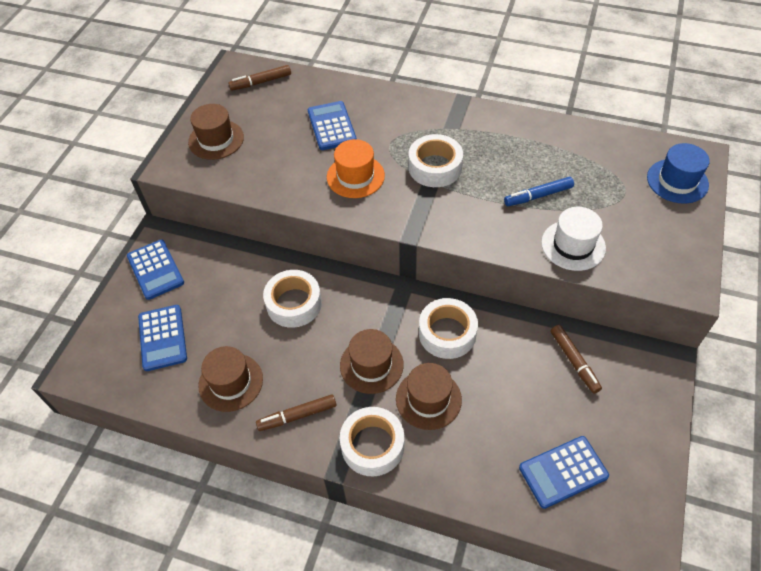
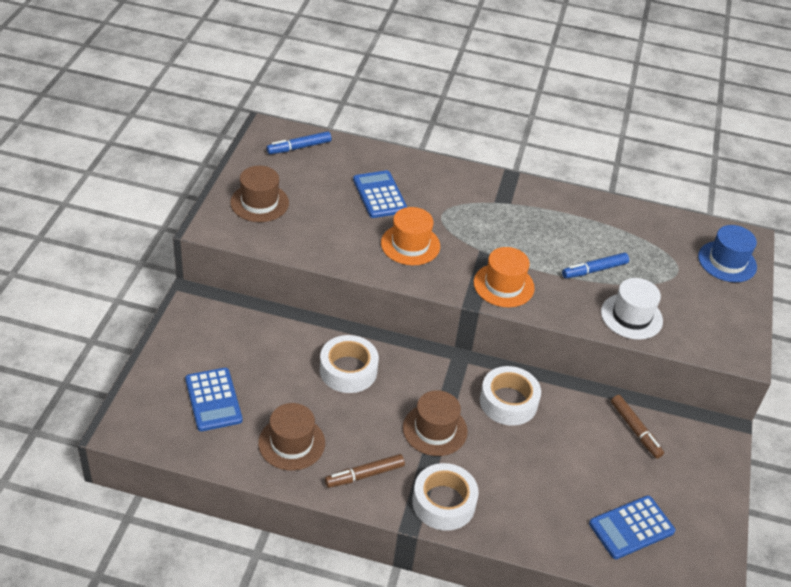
camera: 10 degrees left, 10 degrees down
blue calculator [127,239,184,300] -> none
brown marker [228,65,291,91] -> blue marker [267,131,331,154]
brown hat [396,363,462,430] -> none
white tape [409,134,463,187] -> none
none -> orange hat [474,247,535,307]

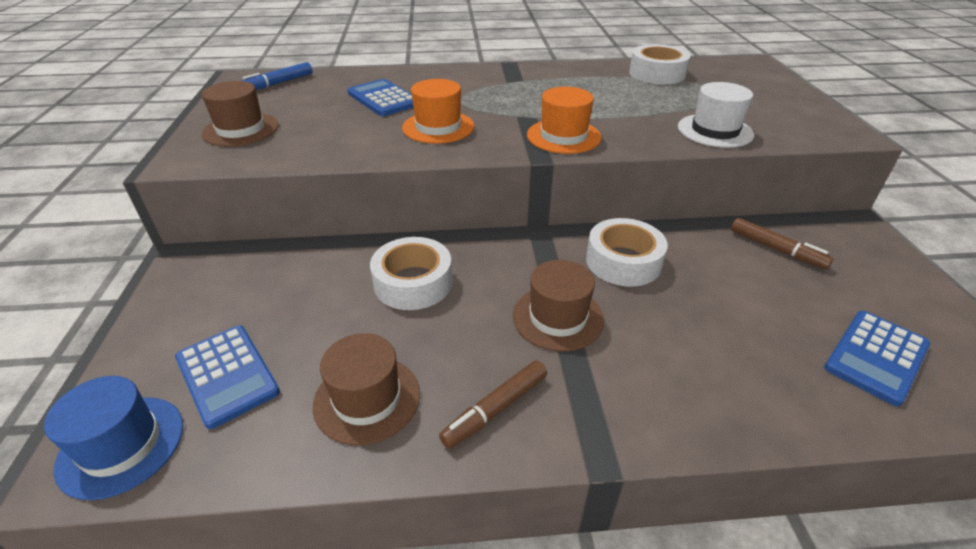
camera: 15 degrees left, 5 degrees down
white tape [412,463,479,531] -> white tape moved to [629,44,691,84]
blue marker [562,253,629,279] -> none
blue hat [698,225,757,282] -> blue hat moved to [44,376,183,500]

